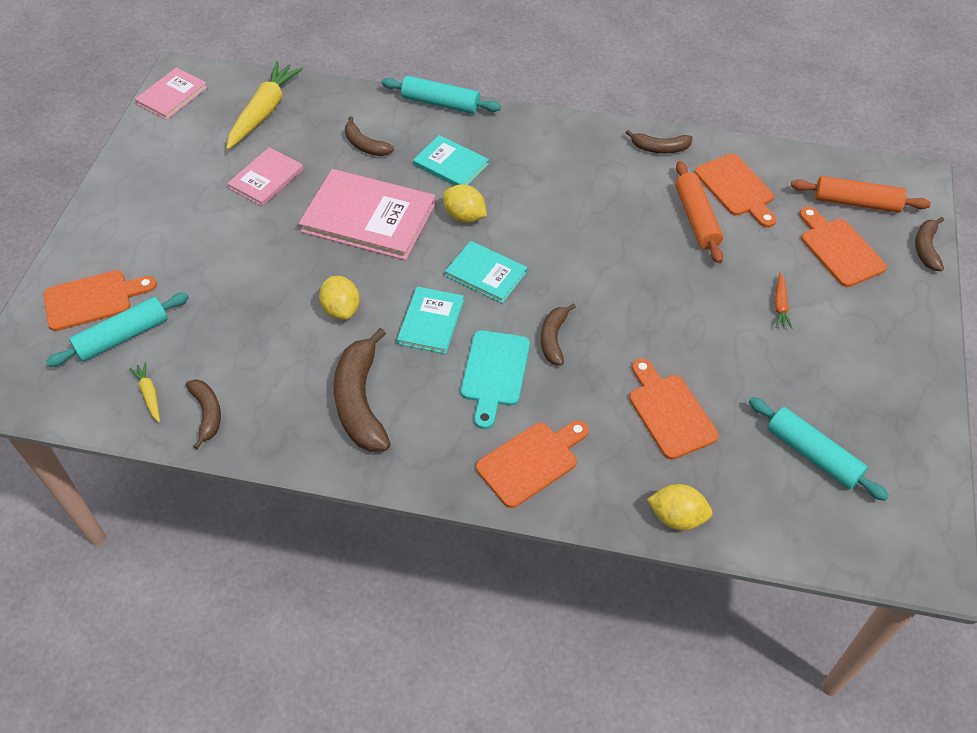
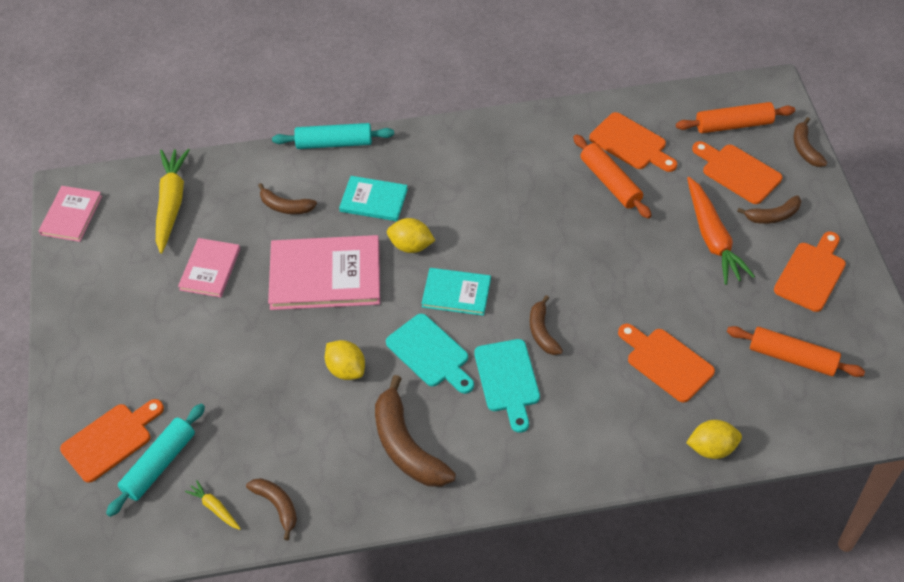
camera: 20 degrees left, 0 degrees up
turquoise book [397,287,464,354] -> turquoise cutting board [386,314,474,394]
orange cutting board [476,420,589,508] -> orange cutting board moved to [774,232,846,312]
brown banana [626,130,693,153] -> brown banana moved to [737,195,801,224]
turquoise rolling pin [749,397,889,501] -> orange rolling pin [727,326,865,377]
orange carrot [775,272,793,329] -> orange carrot [687,177,755,285], size x2.13

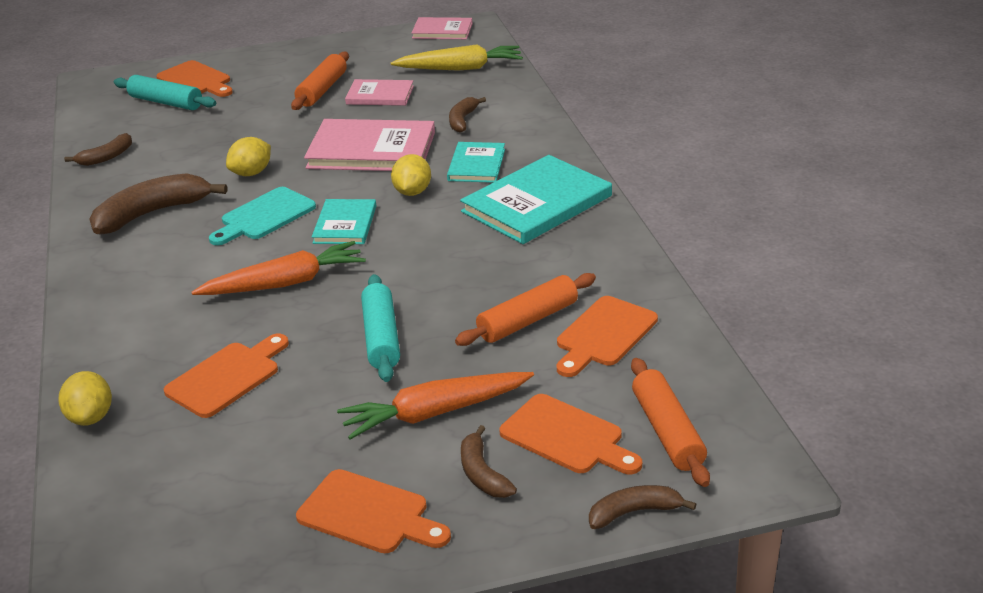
camera: 85 degrees right, 20 degrees down
yellow carrot [185,480,241,530] -> none
pink book [268,235,380,310] -> pink book turned 75 degrees counterclockwise [304,119,435,171]
turquoise rolling pin [272,123,394,149] -> turquoise rolling pin moved to [361,274,400,382]
turquoise cutting board [474,339,540,433] -> none
brown banana [530,295,563,355] -> orange carrot [191,241,366,295]
orange cutting board [692,141,782,204] -> orange cutting board turned 90 degrees clockwise [500,394,642,474]
orange rolling pin [727,326,865,377] -> orange rolling pin moved to [291,52,349,110]
none -> turquoise book [460,155,612,244]

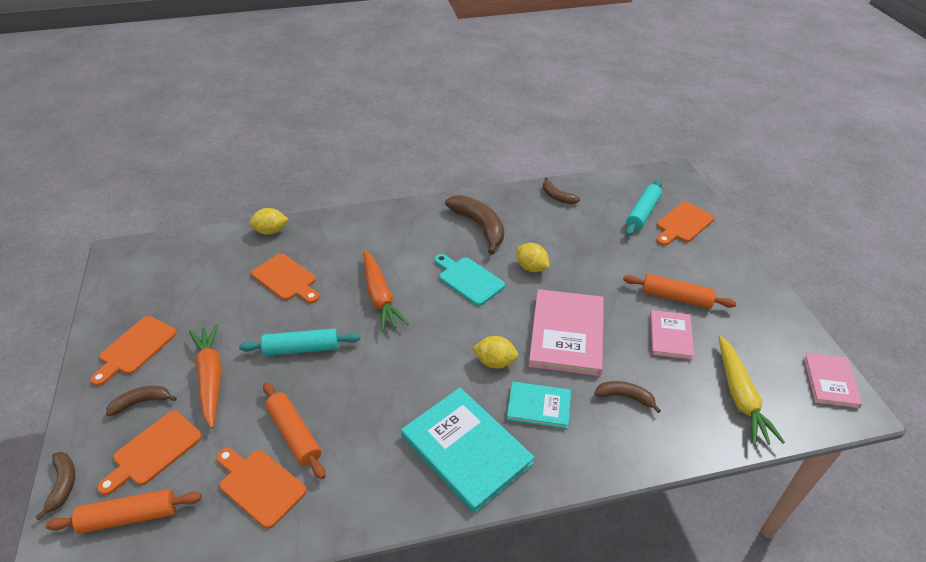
camera: 90 degrees right, 10 degrees up
turquoise book [312,199,376,244] -> none

